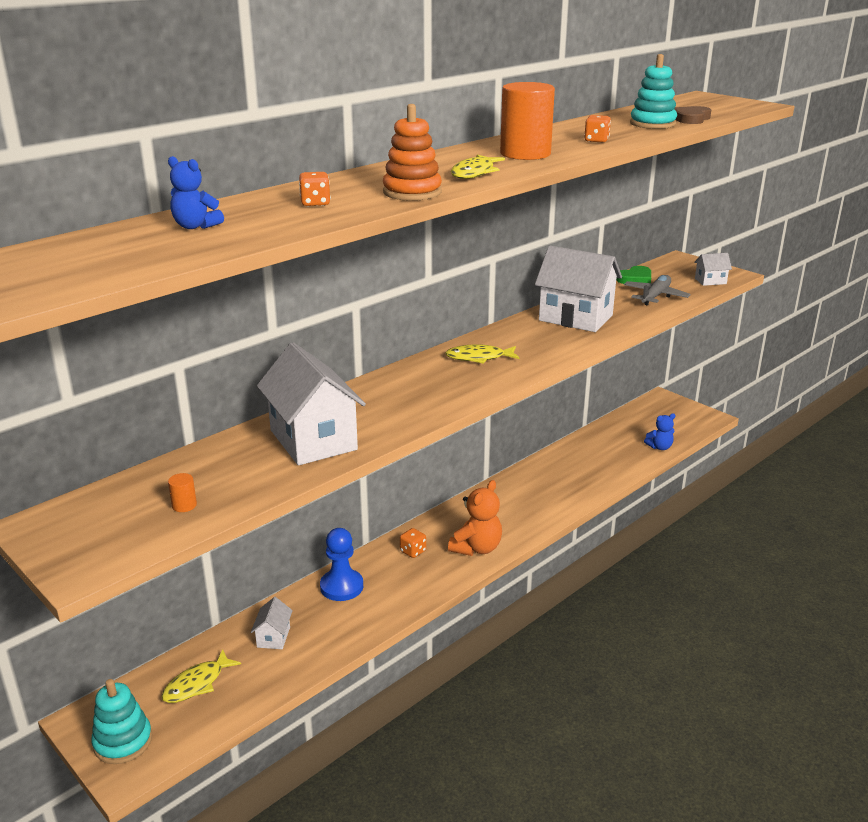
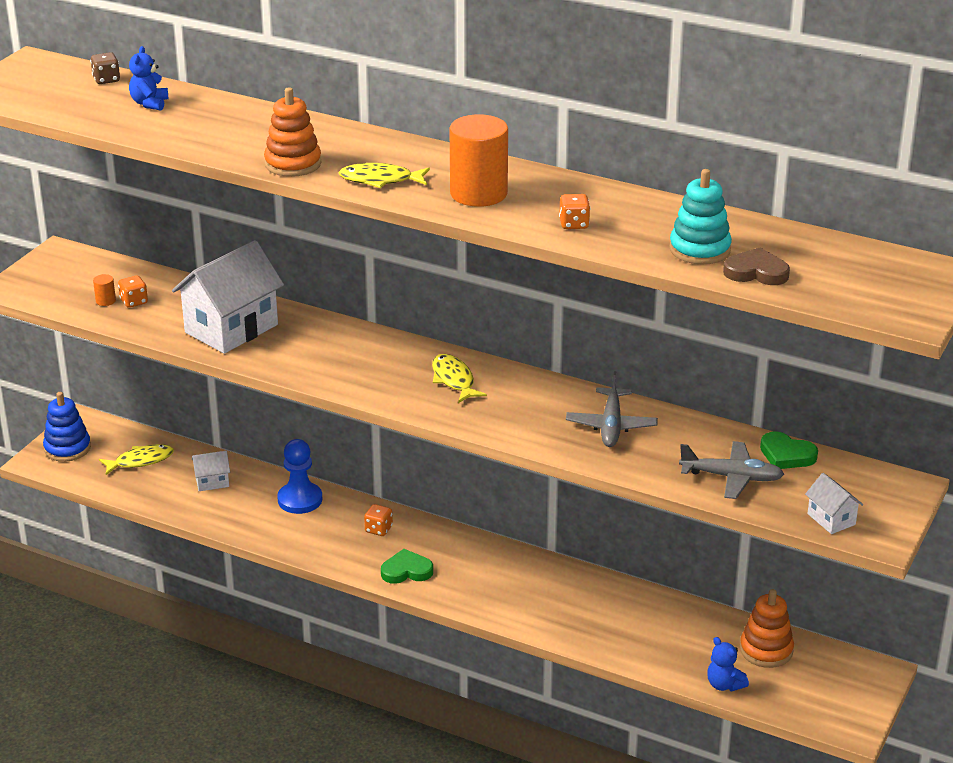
camera: 70 degrees right, 5 degrees up
turquoise stacking toy [91,679,152,764] -> blue stacking toy [43,392,91,462]
yellow fish [161,649,241,703] -> yellow fish turned 135 degrees clockwise [99,444,174,475]
orange dice [299,172,331,206] -> orange dice moved to [118,276,148,308]
orange teddy bear [448,480,502,556] -> green heart [381,549,433,584]
white house [535,246,622,332] -> grey plane [566,371,658,447]
none -> brown dice [90,52,120,84]
none -> orange stacking toy [740,589,794,668]

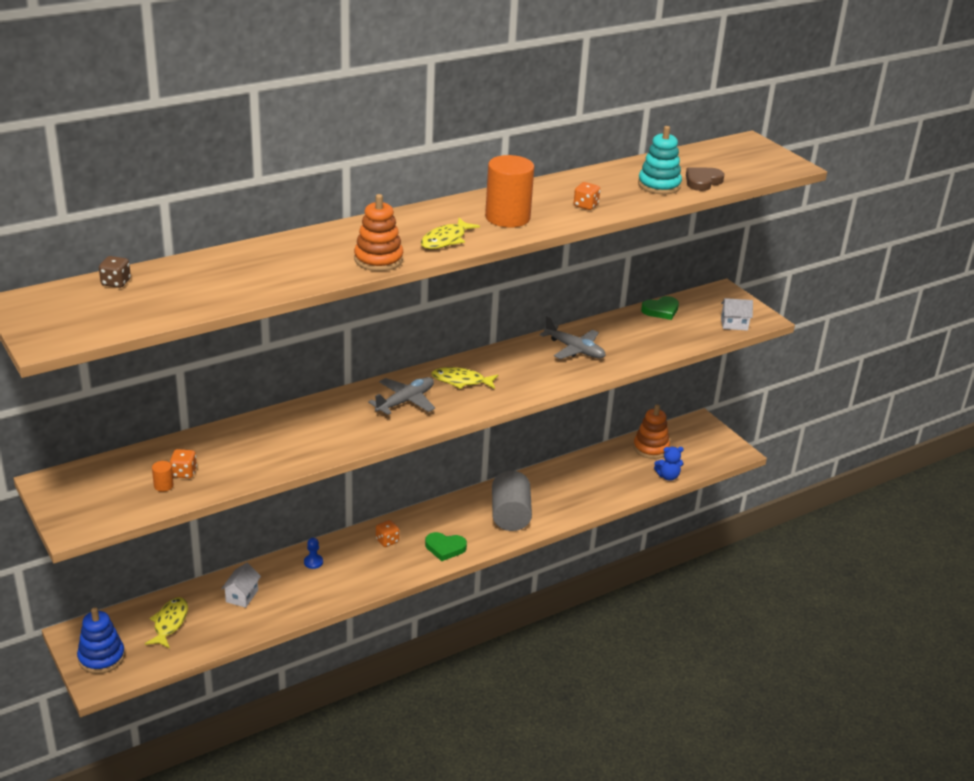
camera: 60 degrees left, 0 degrees up
blue teddy bear [129,46,169,110] -> none
white house [172,240,284,354] -> none
blue pawn [277,439,322,514] -> blue pawn [304,538,323,569], size x0.50
green heart [381,549,433,584] -> green heart turned 105 degrees counterclockwise [425,532,467,561]
grey plane [679,441,784,499] -> grey plane moved to [368,377,435,415]
none -> grey cylinder [492,471,532,531]

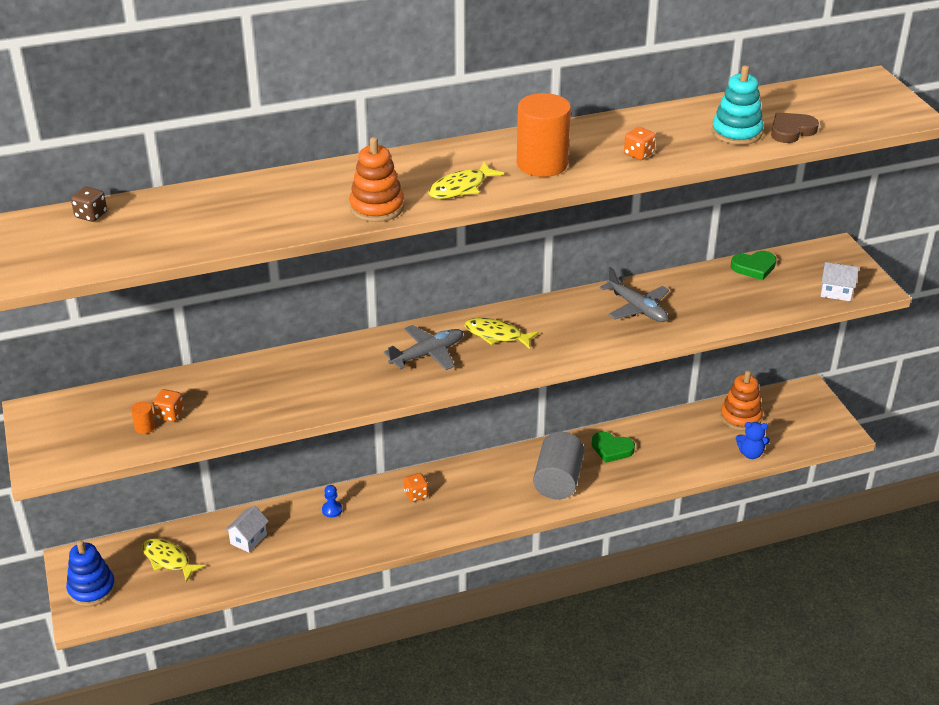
camera: 15 degrees right, 5 degrees up
yellow fish [145,597,188,648] -> yellow fish turned 75 degrees counterclockwise [142,538,205,582]
green heart [425,532,467,561] -> green heart moved to [592,432,635,463]

